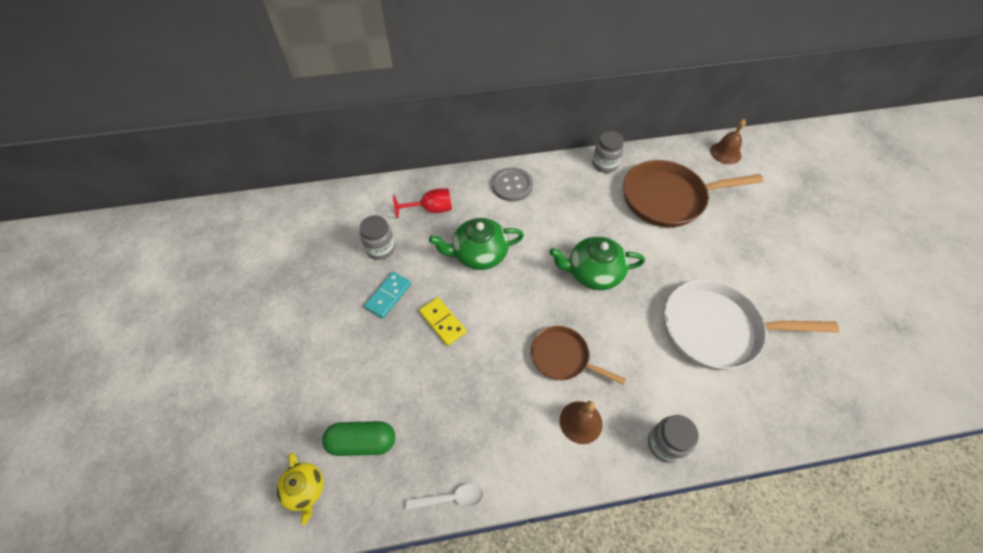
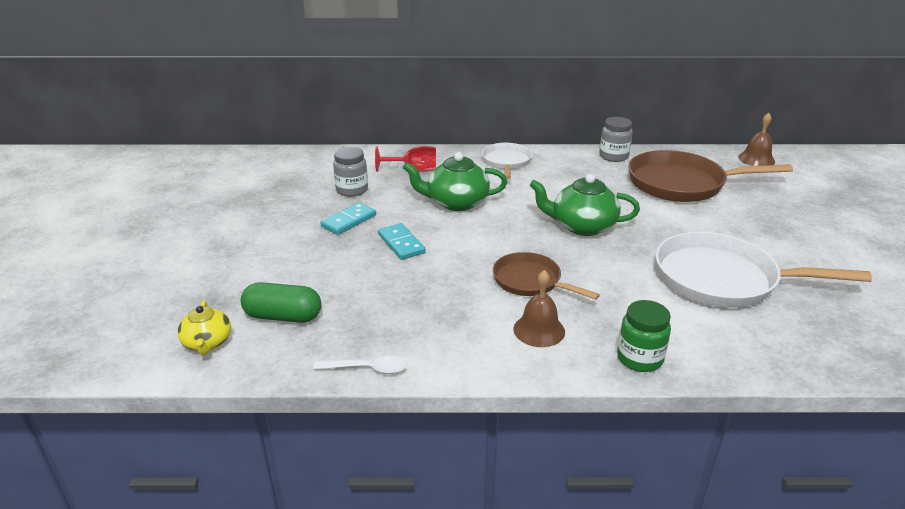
camera: 10 degrees right, 25 degrees down
yellow domino [419,297,467,346] -> turquoise domino [378,223,426,260]
grey button [492,167,533,202] -> white pan [481,143,533,179]
grey jar [648,415,699,463] -> green jar [617,300,671,372]

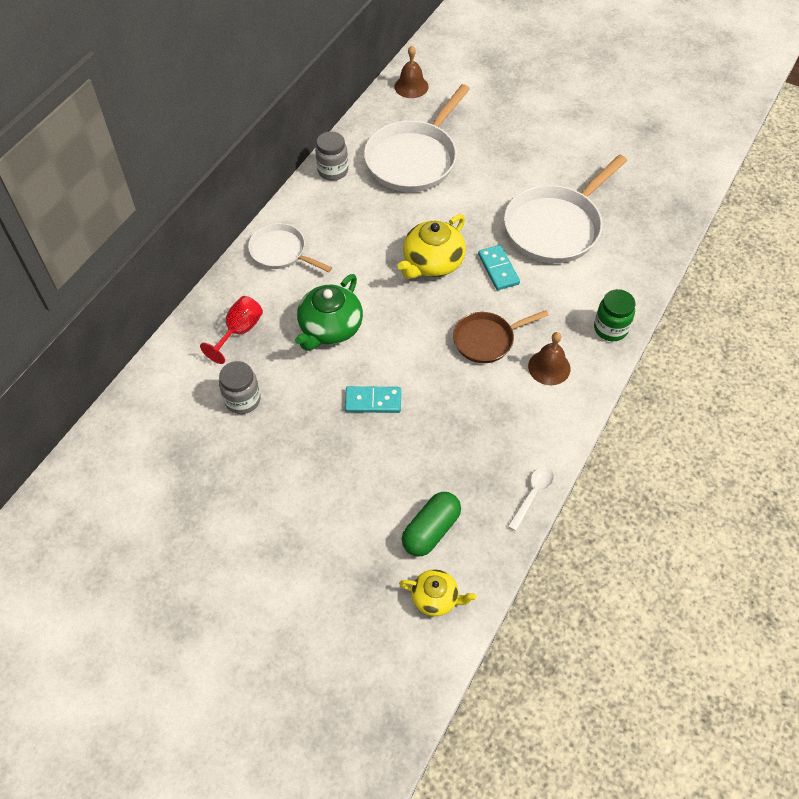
camera: 60 degrees left, 25 degrees up
turquoise domino [320,202,376,235] -> turquoise domino moved to [478,245,520,290]
green teapot [530,174,640,236] -> yellow teapot [398,214,466,279]
brown pan [628,150,793,202] -> white pan [364,84,470,192]

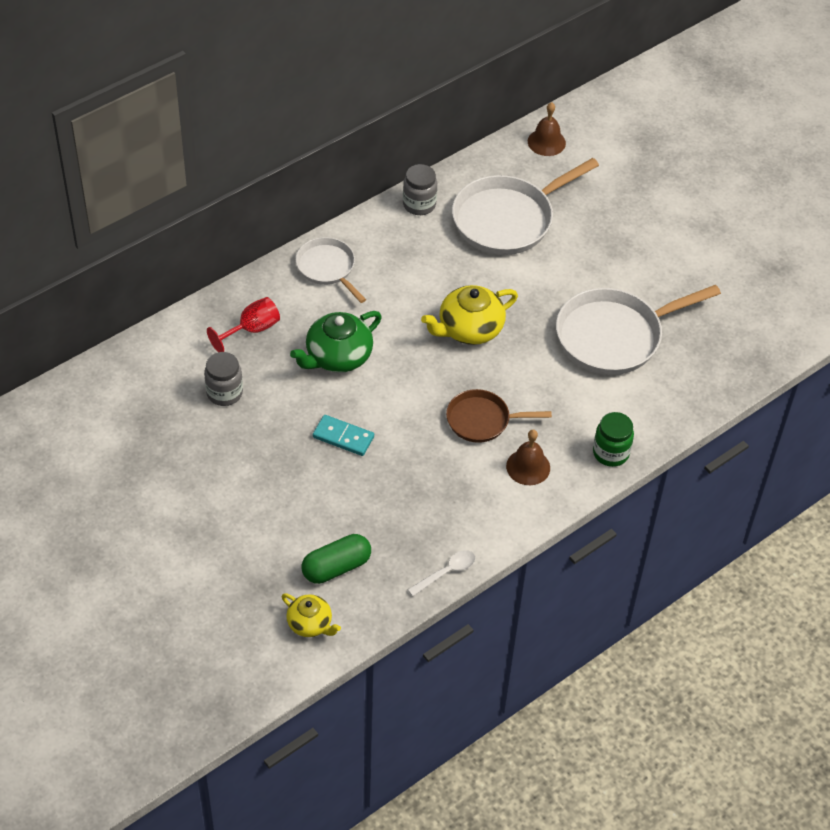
camera: 20 degrees right, 5 degrees down
turquoise domino [478,245,520,290] -> none

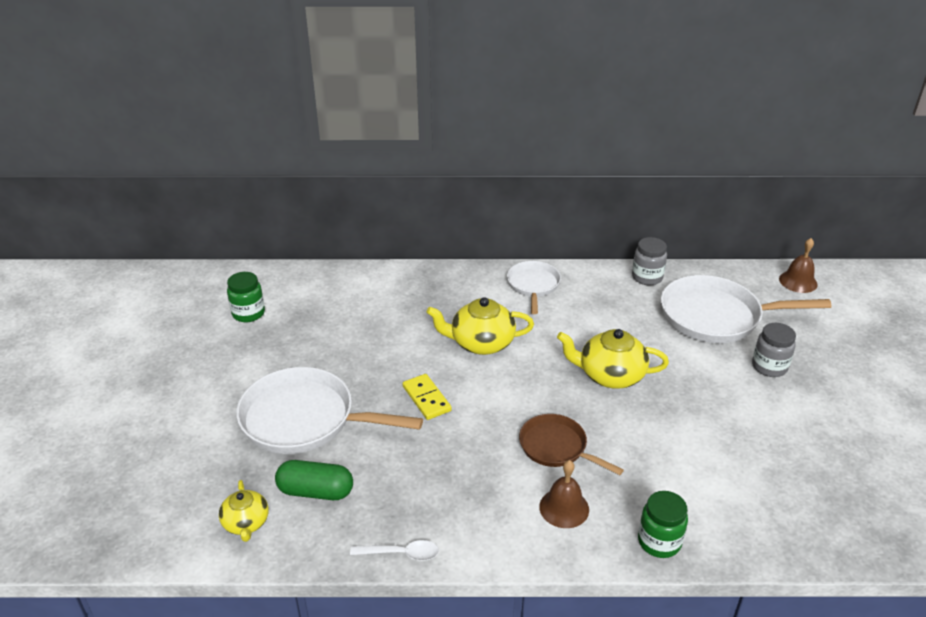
camera: 40 degrees right, 15 degrees down
grey jar [204,352,243,406] -> grey jar moved to [752,323,796,377]
red goblet [207,297,280,352] -> none
green teapot [290,311,382,373] -> yellow teapot [426,297,534,355]
turquoise domino [313,415,374,456] -> yellow domino [403,374,452,420]
white pan [556,285,721,375] -> white pan moved to [236,367,423,454]
none -> green jar [227,272,265,322]

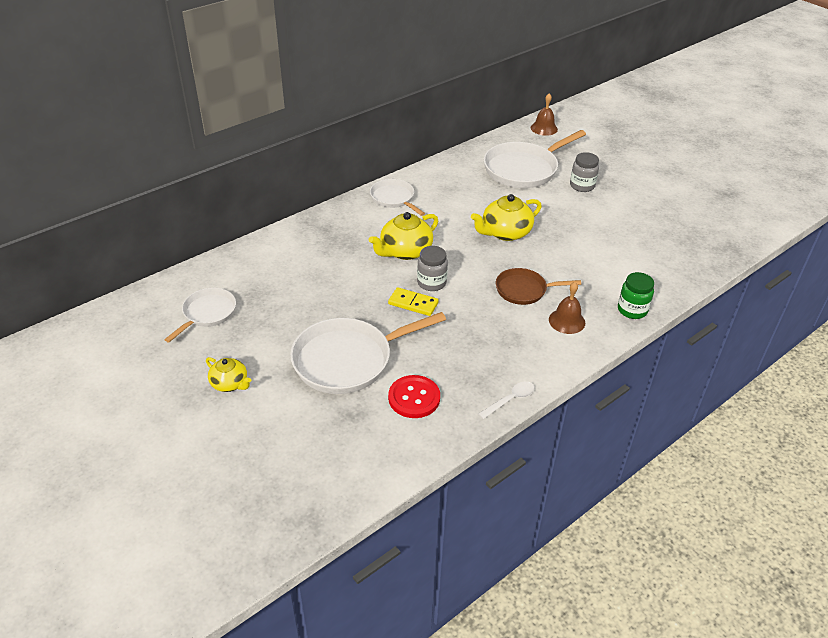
camera: 40 degrees left, 5 degrees up
yellow teapot [219,480,269,542] -> yellow teapot moved to [206,357,251,392]
green jar [227,272,265,322] -> white pan [164,288,236,343]
green capsule [275,460,353,500] -> red button [388,375,440,418]
grey jar [632,237,667,285] -> grey jar moved to [417,246,448,291]

